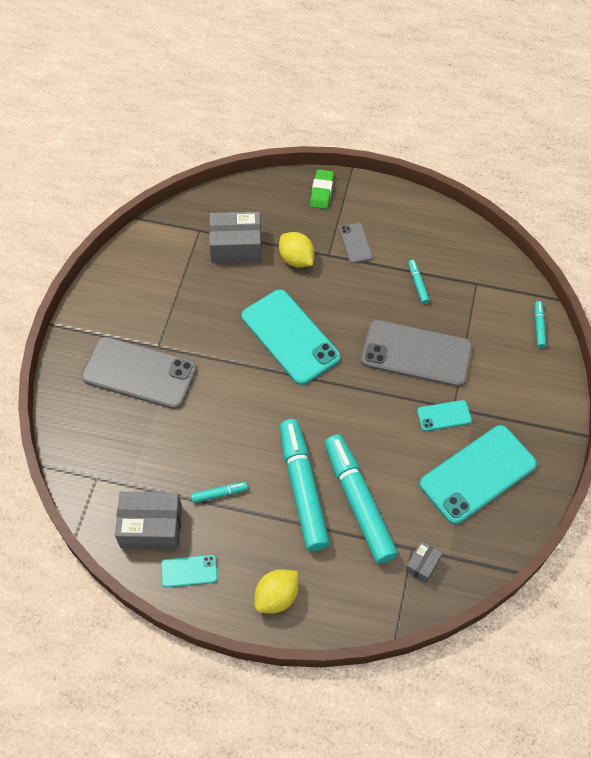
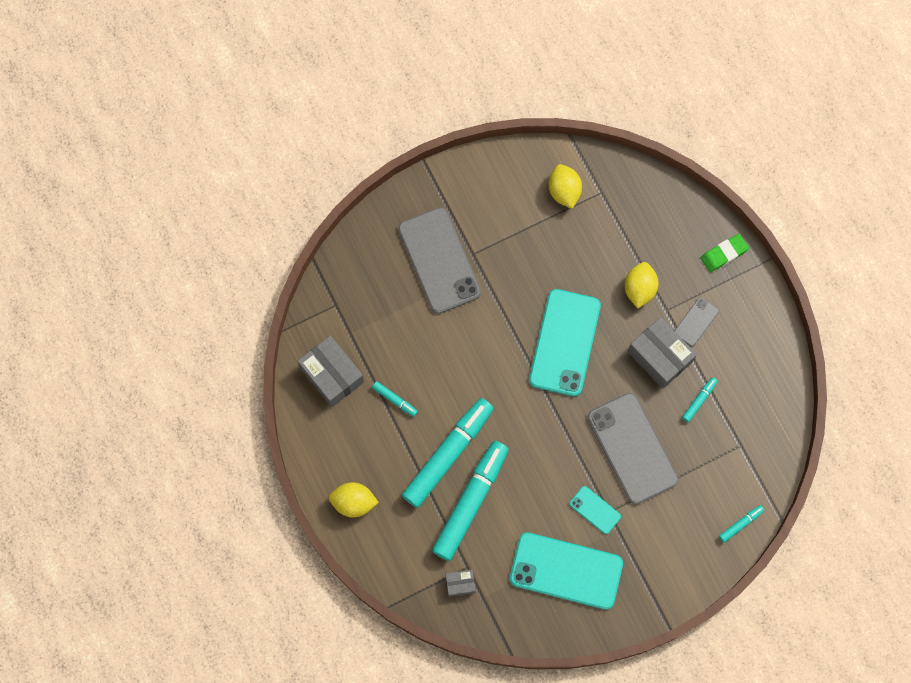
camera: 50 degrees right, 15 degrees up
turquoise phone [161,555,217,588] -> none
grey box [209,212,262,263] -> grey box moved to [628,317,697,388]
none -> yellow lemon [549,164,582,209]

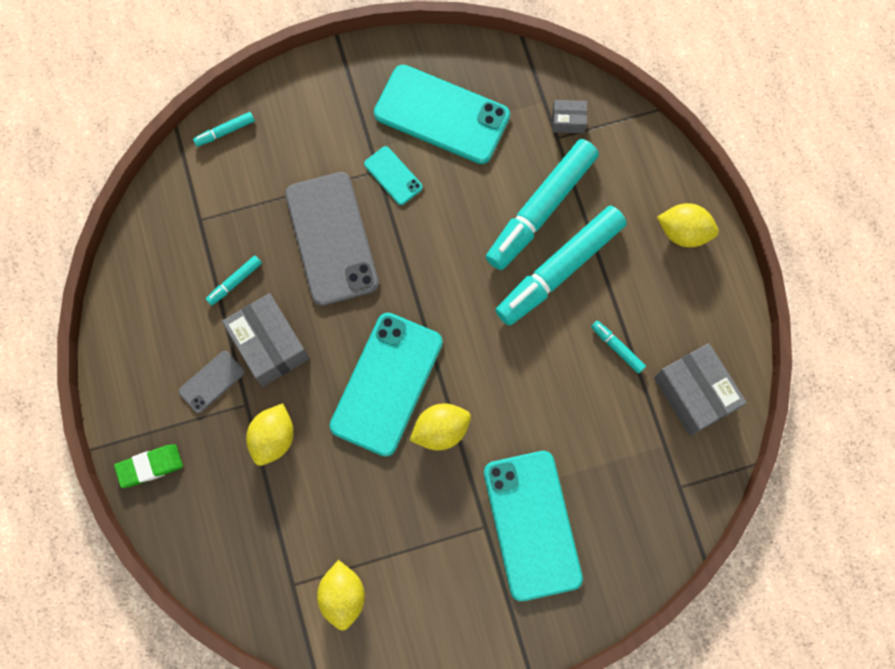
camera: 170 degrees left, 0 degrees up
grey phone [398,207,481,314] -> turquoise phone [484,451,583,601]
none -> yellow lemon [410,403,471,450]

